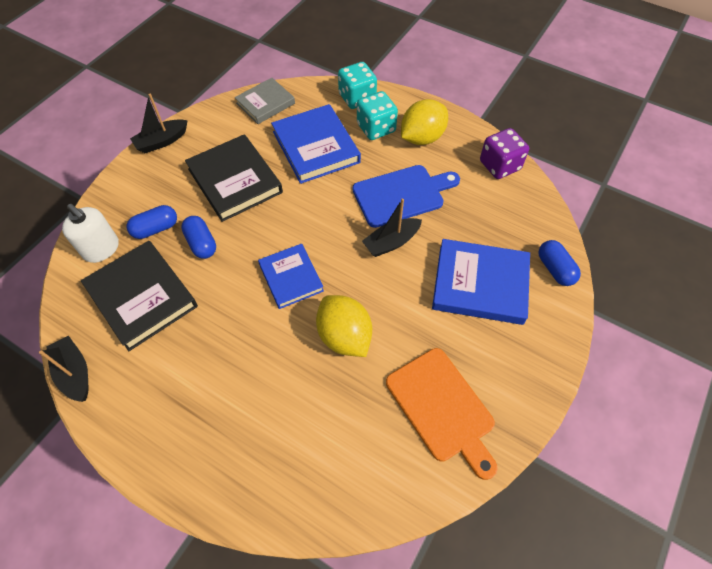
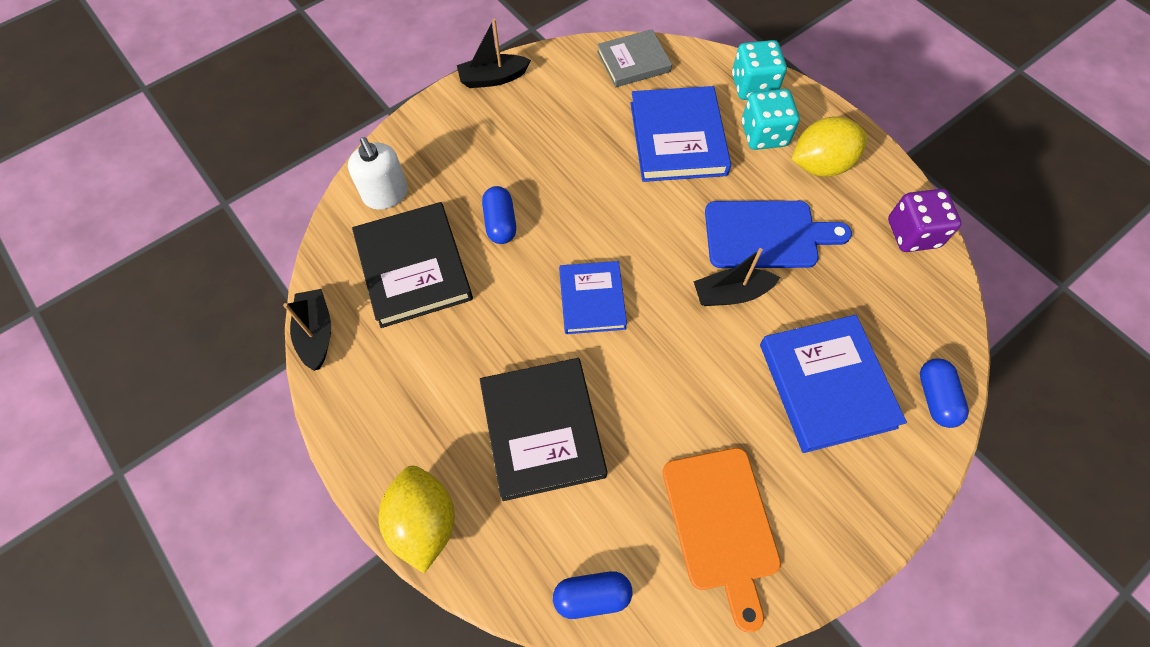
camera: 20 degrees right, 5 degrees up
blue capsule [127,205,177,239] -> blue capsule moved to [553,571,633,619]
black book [185,134,283,222] -> black book moved to [480,358,607,501]
yellow lemon [316,295,372,357] -> yellow lemon moved to [379,466,455,573]
blue book [432,239,530,325] -> blue book turned 45 degrees clockwise [760,315,907,453]

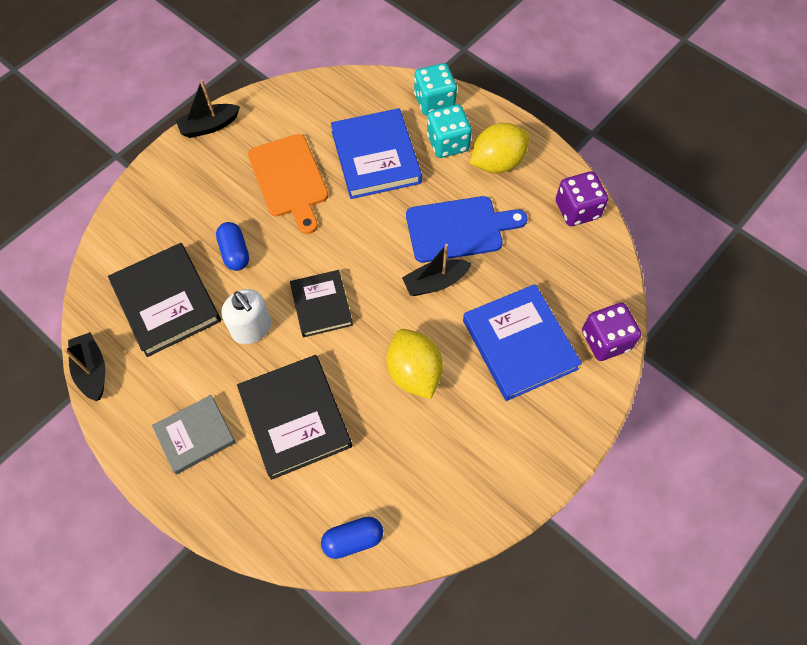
camera: 10 degrees left, 0 degrees up
white soap dispenser [348,137,408,210] -> white soap dispenser moved to [221,289,271,344]
yellow lemon [379,466,455,573] -> yellow lemon moved to [386,329,443,399]
blue book [559,261,627,334] -> black book [290,270,353,337]
grey book [597,29,672,87] -> grey book moved to [152,395,236,474]
orange cutting board [662,448,781,632] -> orange cutting board moved to [248,134,328,234]
blue capsule [920,358,969,428] -> purple dice [582,303,641,361]

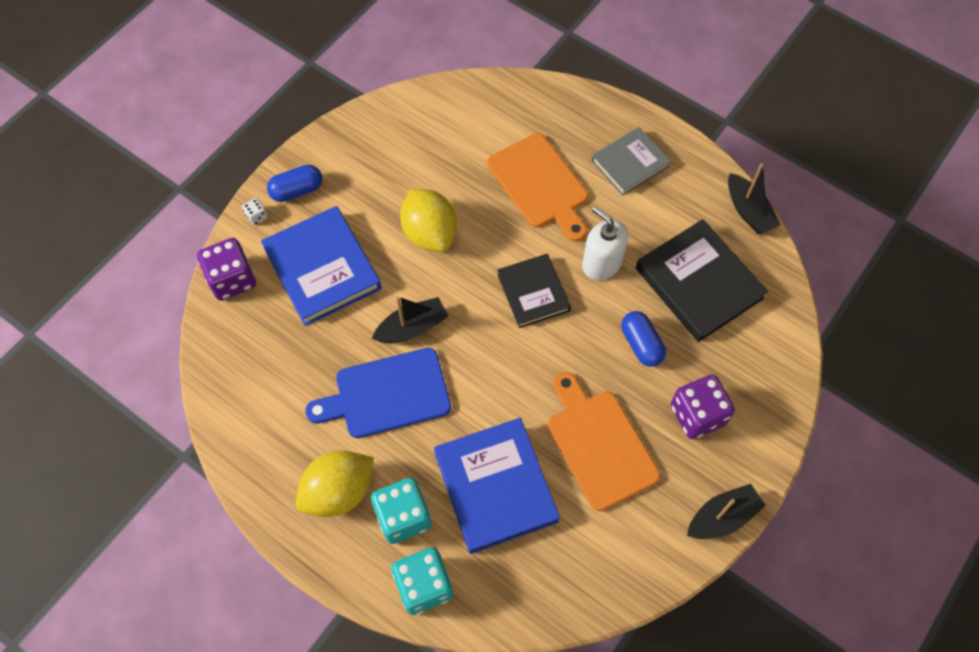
camera: 175 degrees right, 0 degrees up
black book [237,355,352,480] -> orange cutting board [487,133,588,241]
blue capsule [321,517,383,559] -> blue capsule moved to [267,165,322,202]
purple dice [556,171,608,226] -> purple dice moved to [671,374,735,439]
none -> white dice [242,198,268,225]

